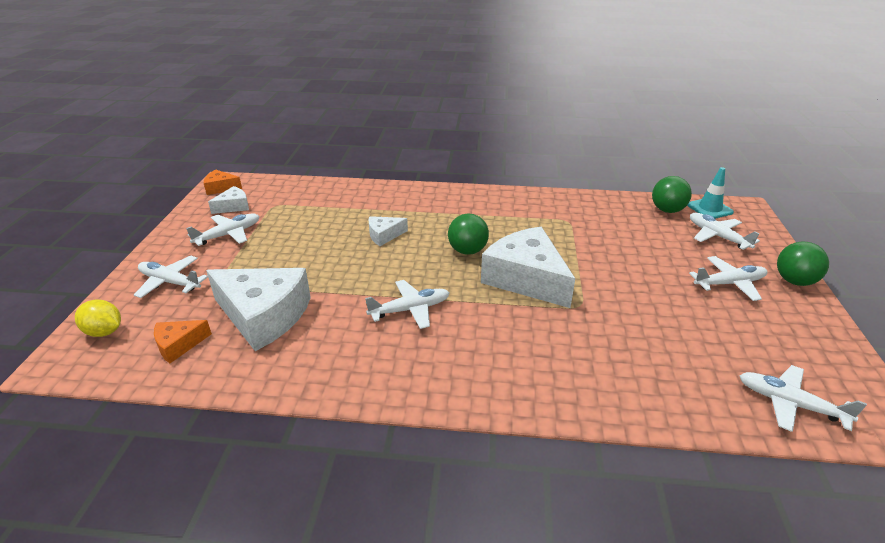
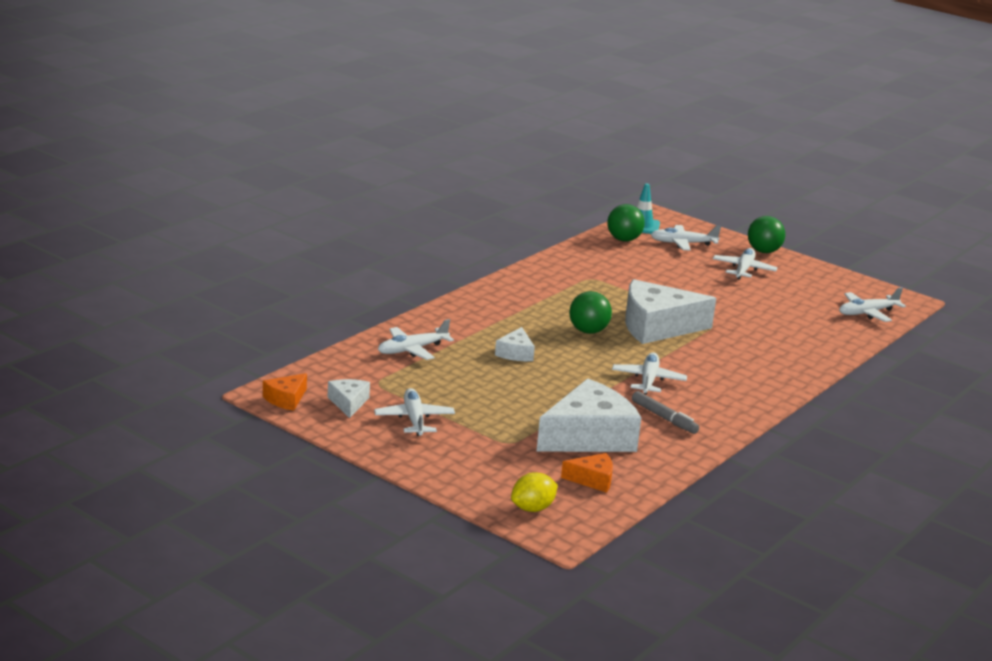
camera: 60 degrees left, 10 degrees down
white plane [134,256,208,298] -> white plane moved to [378,319,454,360]
orange cheese [154,320,212,363] -> orange cheese turned 90 degrees counterclockwise [561,453,613,493]
none -> grey marker [632,391,699,434]

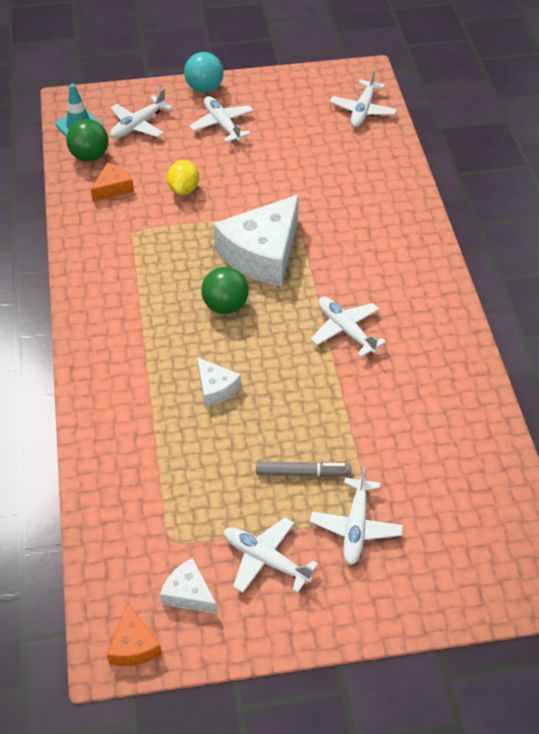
camera: 45 degrees left, 25 degrees up
white plane [378,319,454,360] -> white plane moved to [310,467,403,565]
yellow lemon [511,472,558,512] -> yellow lemon moved to [167,160,199,195]
white cheese [536,379,641,452] -> none
orange cheese [561,453,613,493] -> orange cheese moved to [91,162,134,202]
grey marker [632,391,699,434] -> grey marker moved to [256,462,351,477]
green ball [748,216,785,253] -> turquoise ball [184,52,224,93]

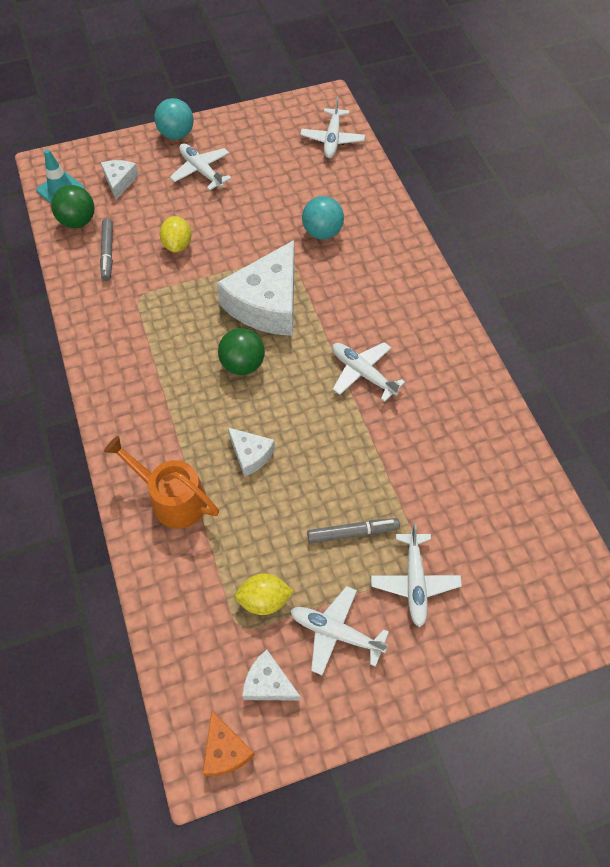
camera: 10 degrees left, 10 degrees up
orange cheese [91,162,134,202] -> grey marker [100,218,113,281]
white plane [110,88,173,138] -> white cheese [101,160,139,200]
none -> orange watering can [104,436,219,528]
none -> yellow lemon [235,573,294,615]
none -> turquoise ball [302,196,344,240]

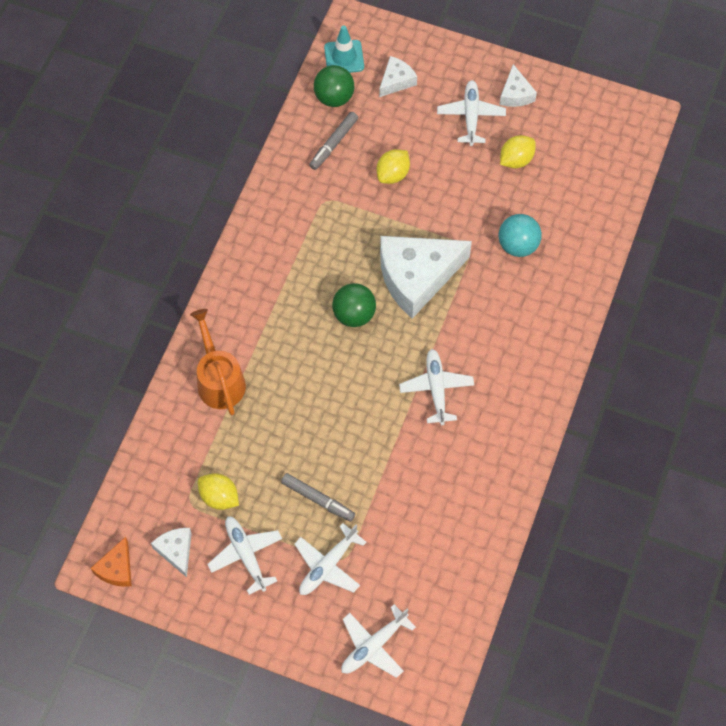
camera: 40 degrees right, 5 degrees up
turquoise ball [154,98,194,140] -> none
white cheese [228,428,275,477] -> white cheese moved to [499,64,537,107]
white plane [300,97,365,158] -> white plane moved to [341,604,416,678]
none -> yellow lemon [500,135,536,168]

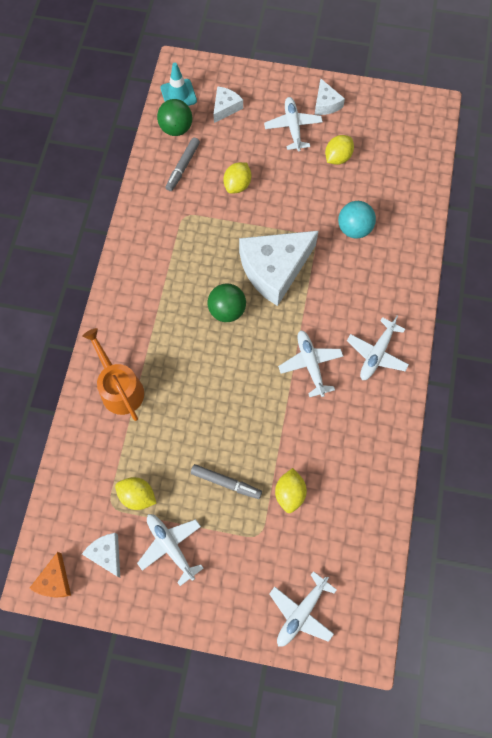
camera: 10 degrees left, 5 degrees up
white plane [294,523,366,595] -> white plane moved to [347,315,409,380]
none -> yellow lemon [275,468,307,513]

